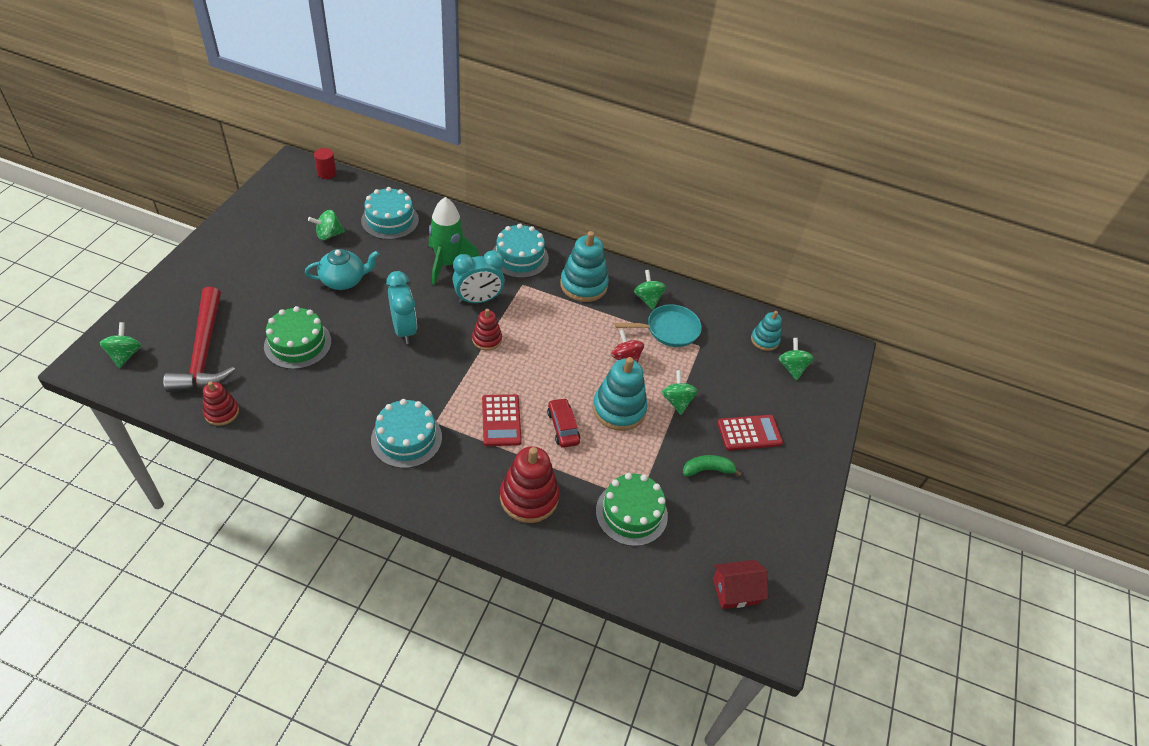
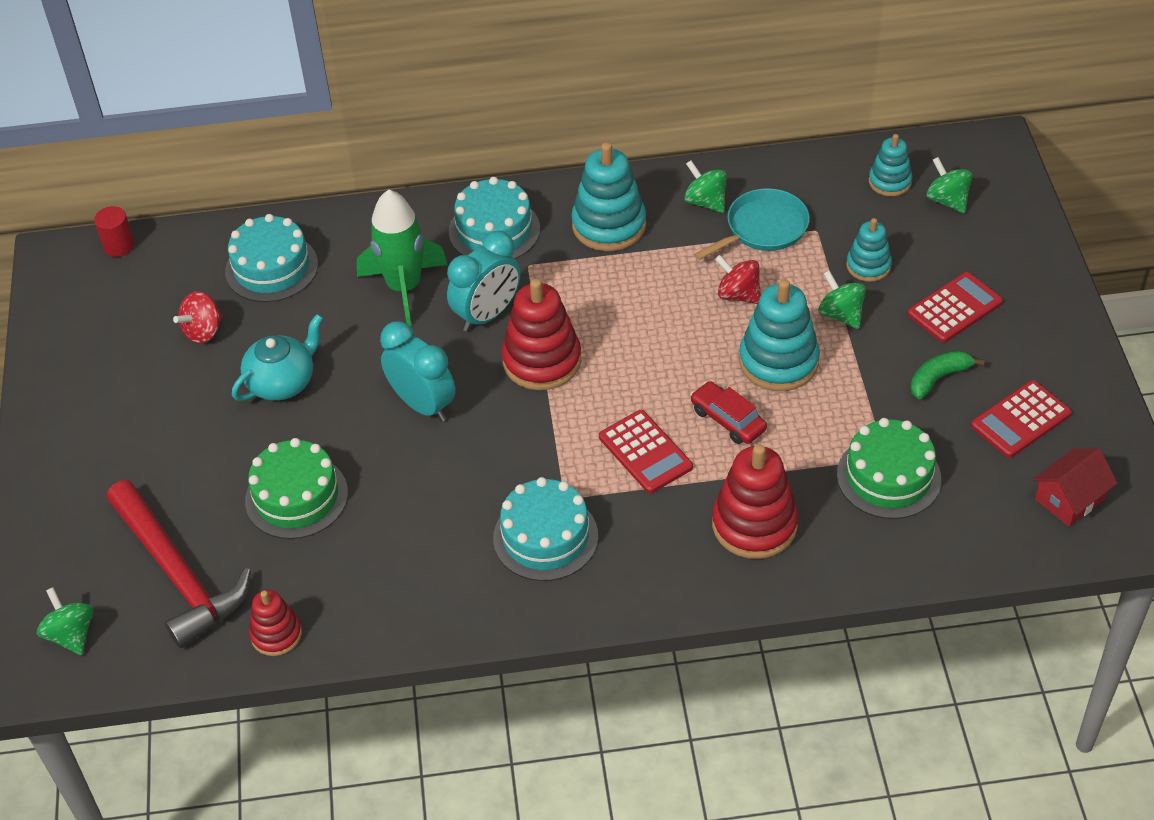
camera: 20 degrees left, 0 degrees up
green spinning top [308,210,345,240] -> red spinning top [173,291,223,344]
red stacking toy [472,309,502,350] -> red stacking toy [502,279,581,390], size x1.72
none -> turquoise stacking toy [846,218,892,282]
none -> red calculator [971,380,1072,458]

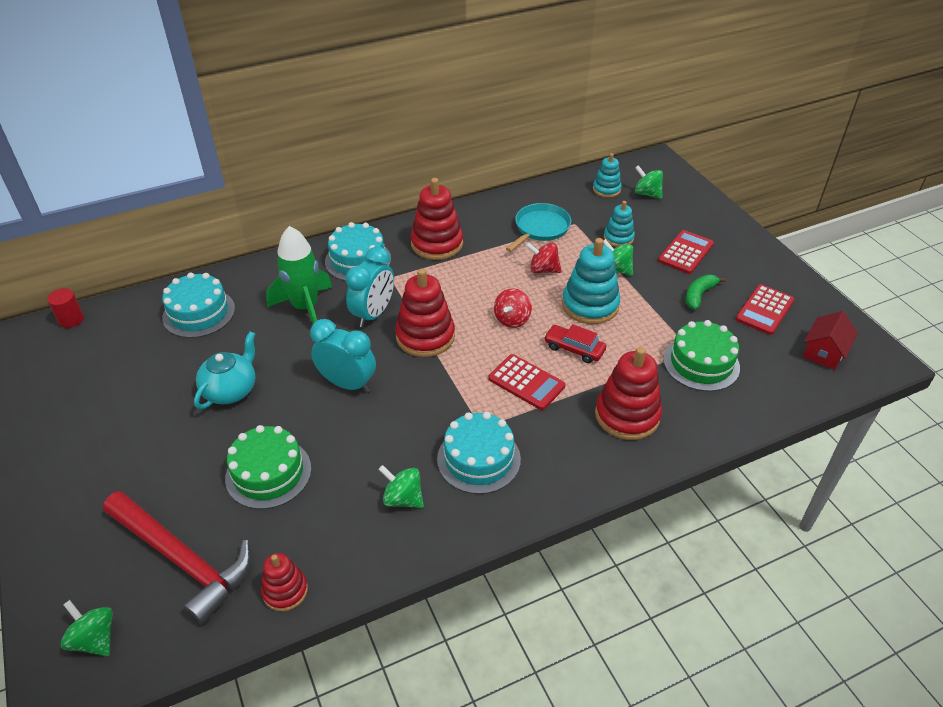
camera: 20 degrees left, 5 degrees down
red spinning top [173,291,223,344] -> red spinning top moved to [494,288,532,328]
turquoise stacking toy [571,142,646,251] -> red stacking toy [410,178,463,260]
green spinning top [684,160,727,213] -> green spinning top moved to [378,465,424,508]

